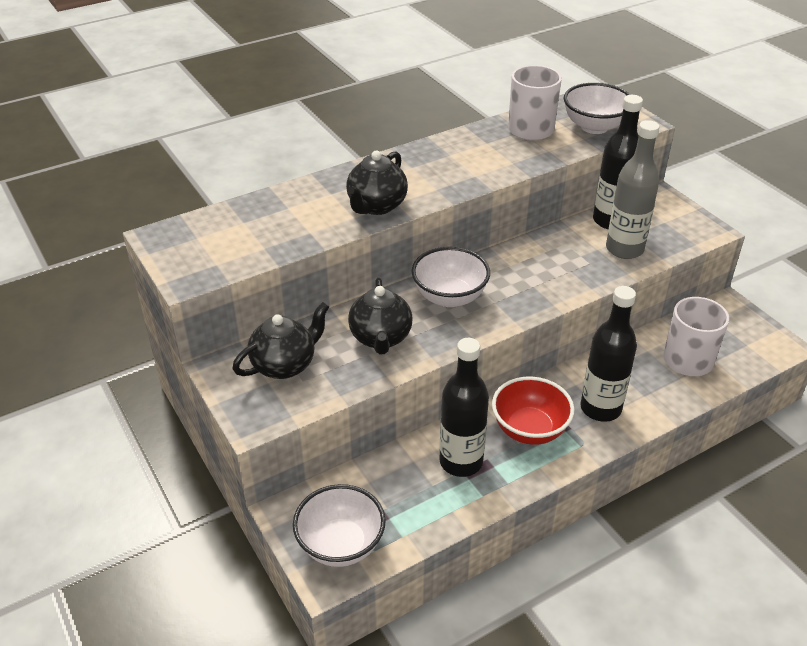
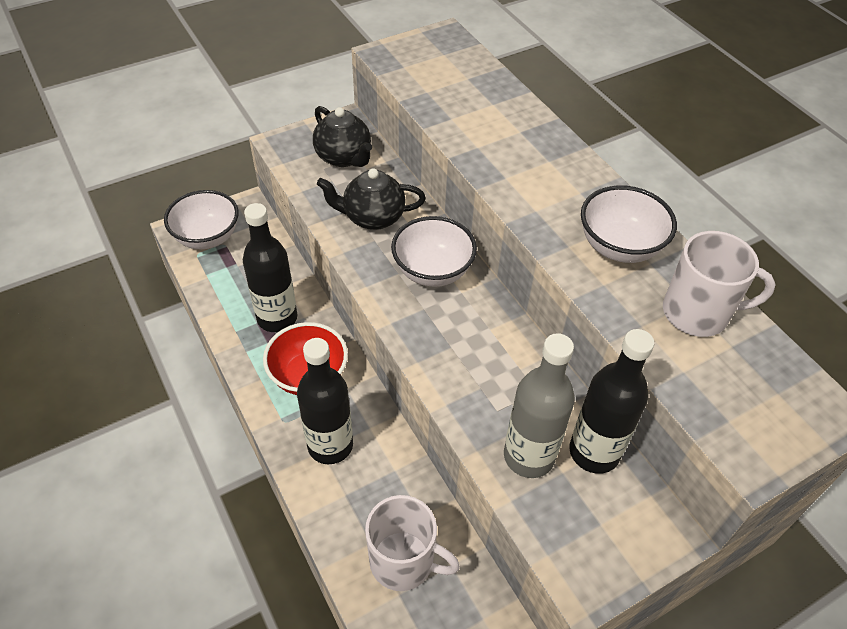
camera: 90 degrees right, 10 degrees up
black teapot [346,151,408,215] -> none
white bowl [564,83,630,134] -> white bowl moved to [581,185,677,263]

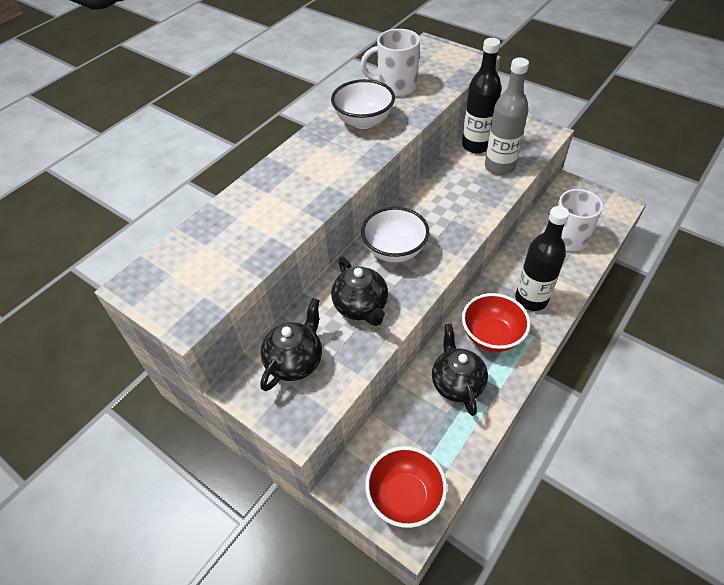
camera: 110 degrees left, 0 degrees up
white bowl [164,190,239,249] -> red bowl [365,446,447,528]
black bottle [243,203,297,332] -> black teapot [432,324,488,416]
white mug [663,231,775,337] -> white mug turned 75 degrees counterclockwise [361,29,420,96]

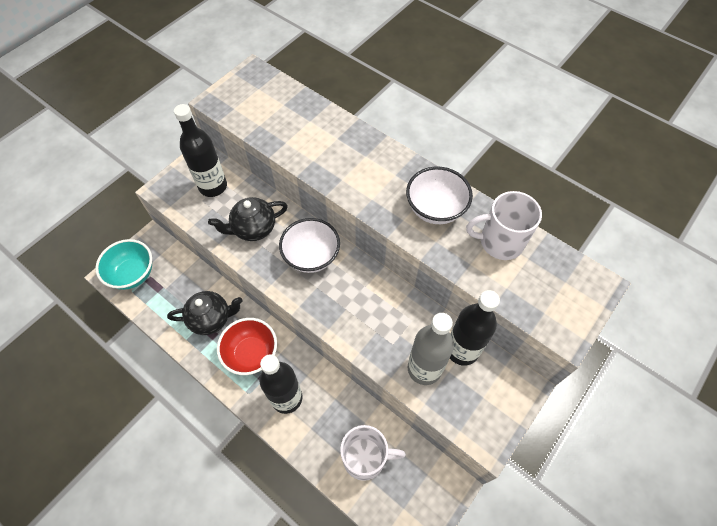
camera: 90 degrees right, 10 degrees up
black teapot [260,298,322,391] -> black bottle [174,104,227,197]
white mug [361,29,420,96] -> white mug turned 90 degrees counterclockwise [466,191,542,260]
red bowl [365,446,447,528] -> turquoise bowl [95,239,152,290]

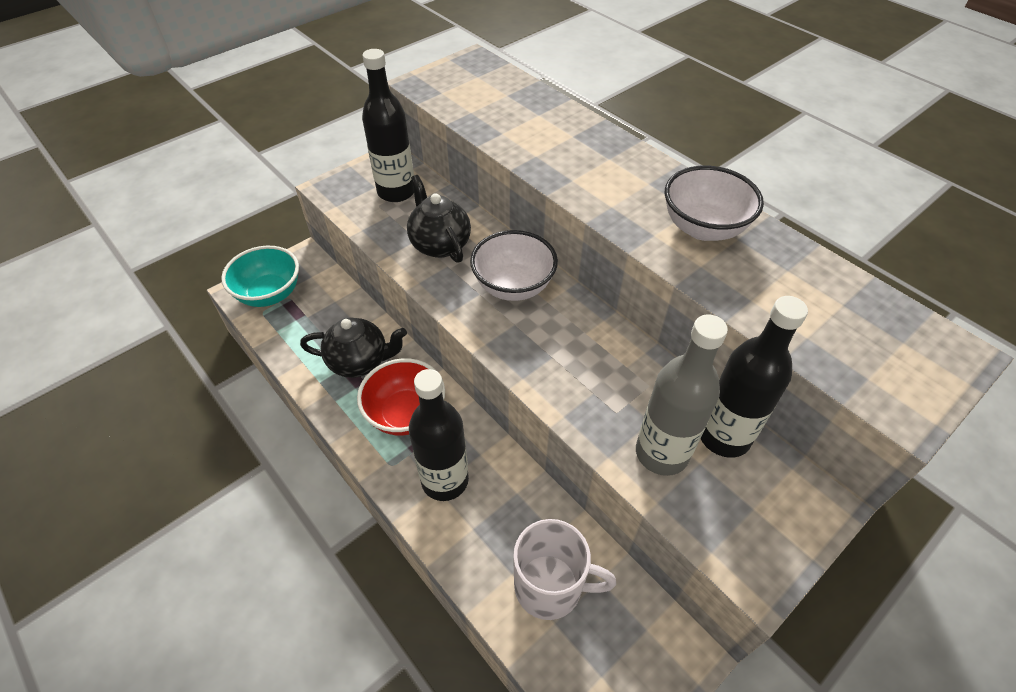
camera: 10 degrees right, 10 degrees down
black teapot [208,197,288,241] -> black teapot turned 75 degrees clockwise [407,175,471,263]
white mug [466,191,542,260] -> none

